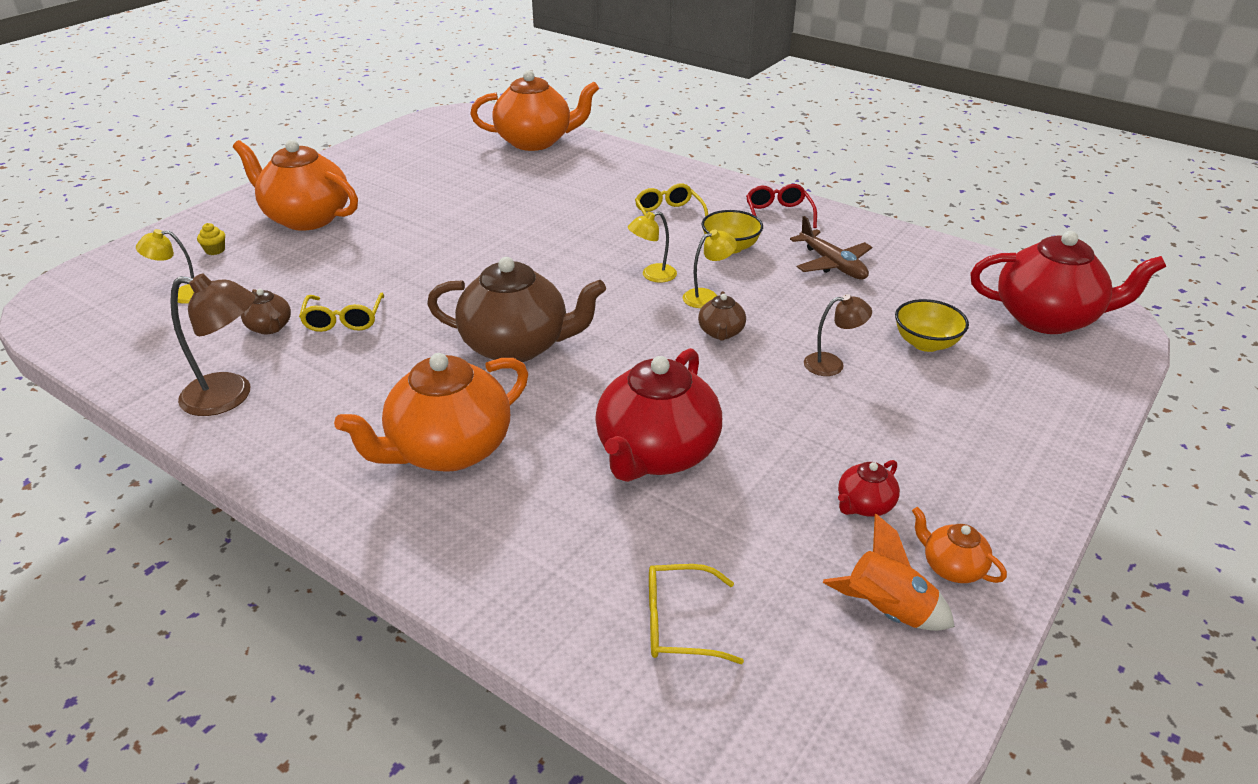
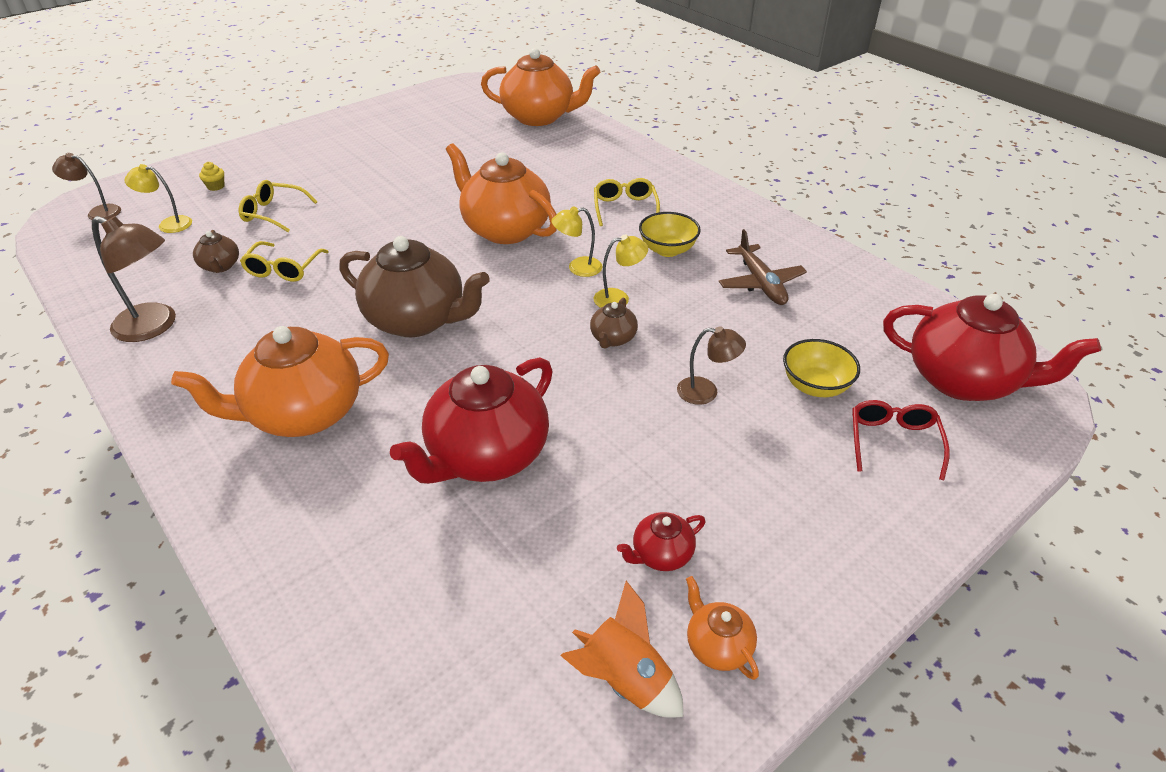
camera: 15 degrees right, 5 degrees up
orange teapot [233,140,358,231] -> orange teapot moved to [446,143,557,244]
yellow glasses [649,564,744,664] -> yellow glasses moved to [239,180,317,232]
red glasses [746,184,817,228] -> red glasses moved to [852,400,950,480]
none -> brown lamp [52,153,121,220]

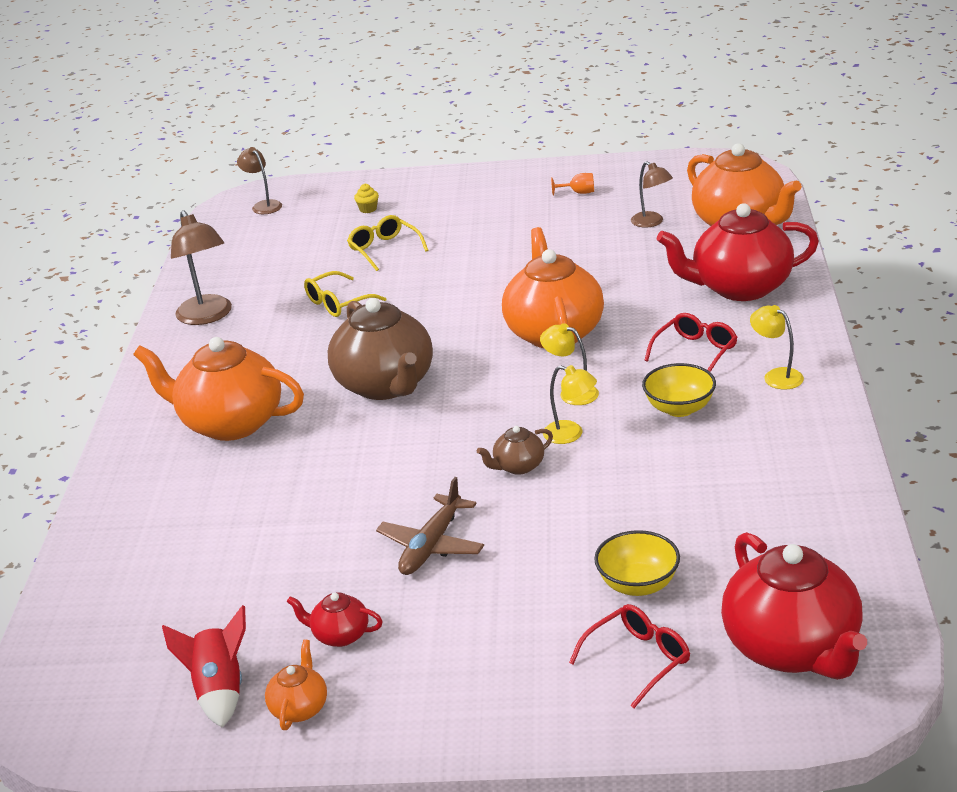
camera: 45 degrees right, 10 degrees down
yellow lamp [125,164,192,233] -> yellow lamp moved to [750,305,804,390]
brown teapot [193,230,239,273] -> none
red teapot [390,357,553,484] -> red teapot moved to [657,203,819,301]
orange rocket [560,581,683,718] -> red rocket [162,605,246,728]
yellow glasses [594,178,660,226] -> red glasses [644,313,738,372]
brown lamp [677,326,746,405] -> brown lamp moved to [631,161,673,228]
brown plane [719,229,807,305] -> brown plane moved to [376,477,484,575]
none -> orange goblet [551,173,594,195]

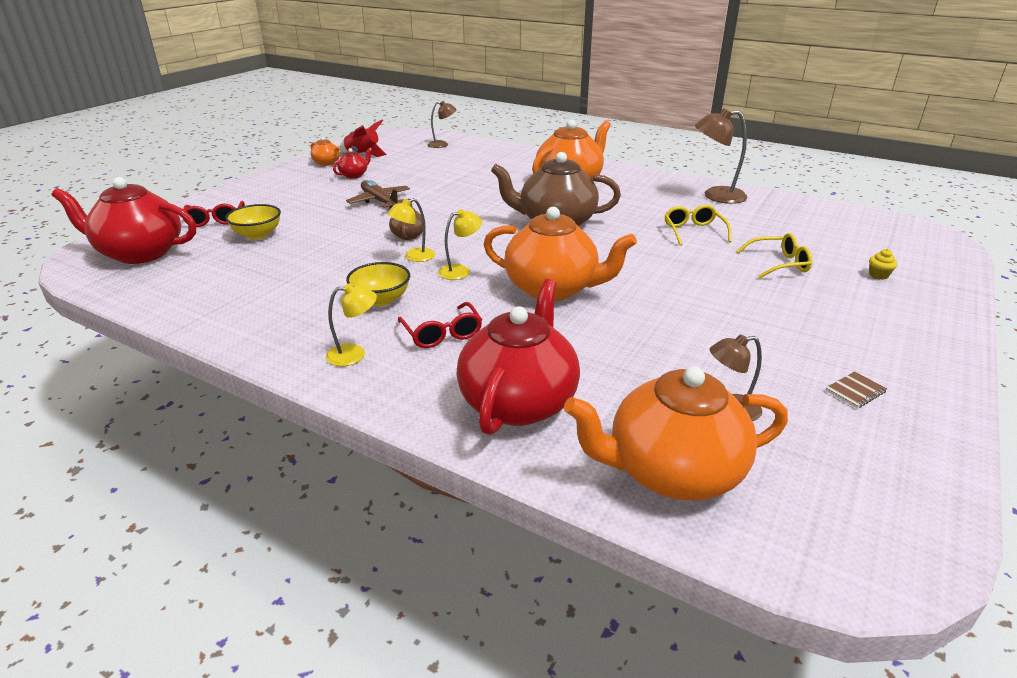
camera: 115 degrees right, 0 degrees up
brown lamp [237,147,282,214] -> brown lamp moved to [428,101,457,148]
orange goblet [551,173,594,195] -> brown notebook [825,371,887,408]

